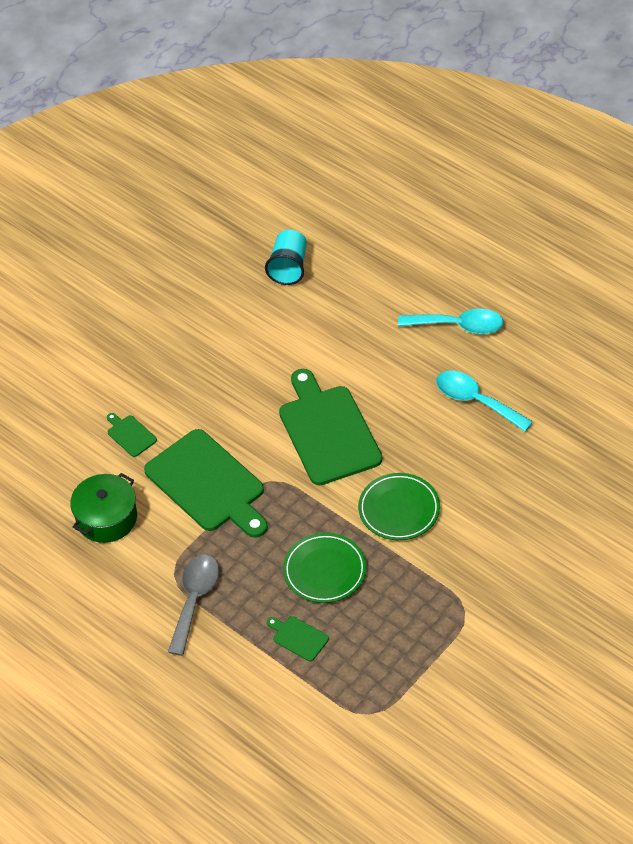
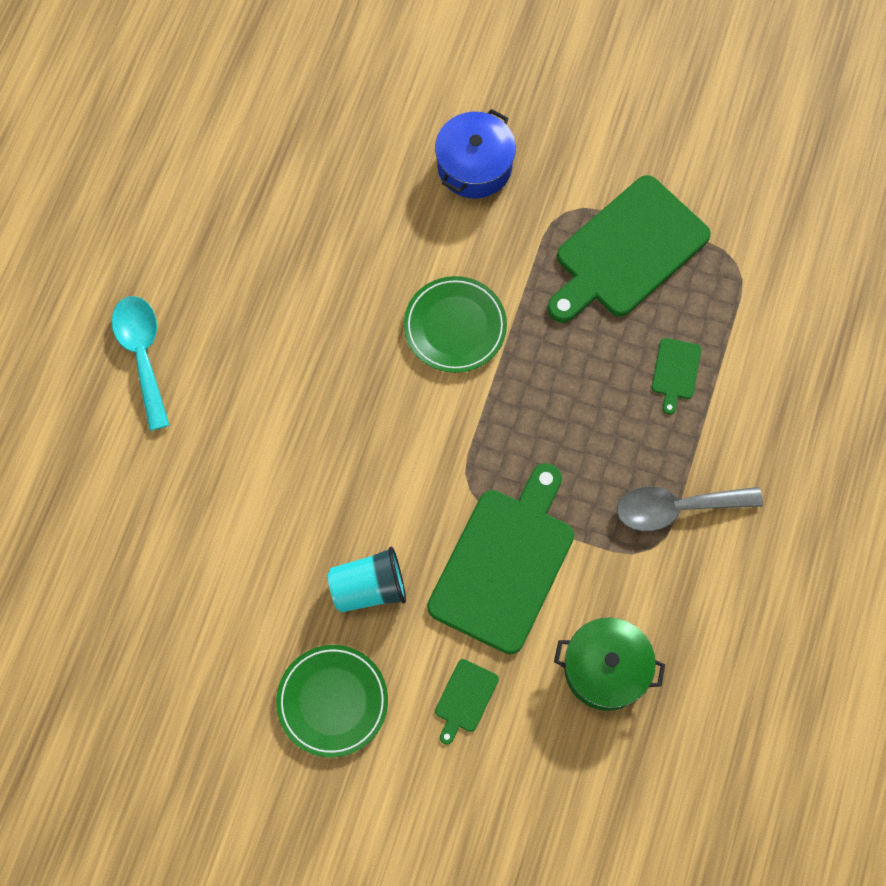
camera: 115 degrees left, 20 degrees up
turquoise cup [265,230,307,285] -> turquoise cup moved to [328,547,406,612]
green cutting board [279,369,382,485] -> green cutting board moved to [547,175,711,323]
green plate [283,533,366,603] -> green plate moved to [276,645,388,757]
turquoise spoon [436,371,533,432] -> none
none -> blue pot [435,109,516,199]

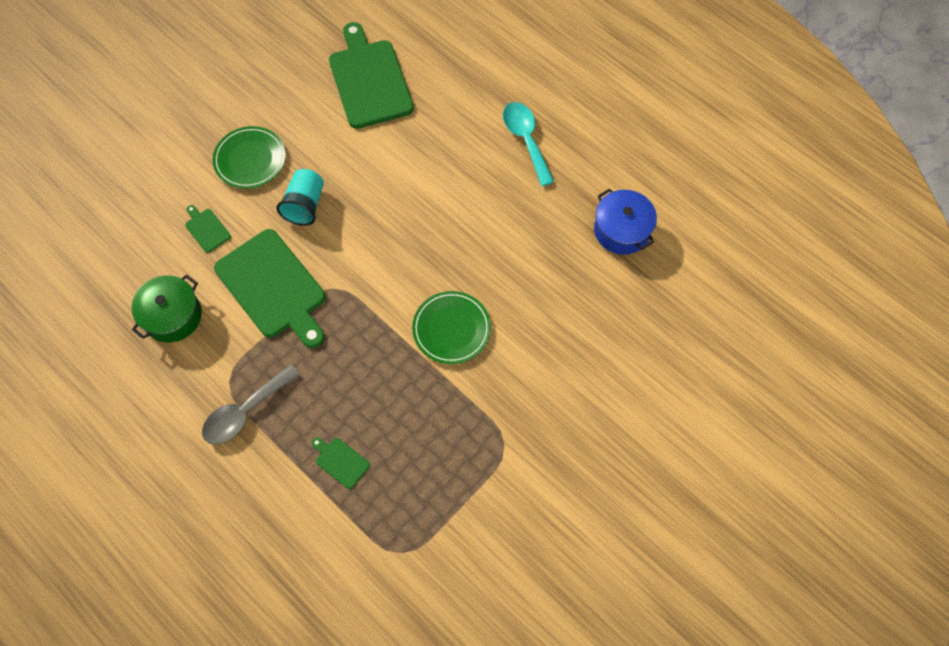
camera: 115 degrees right, 5 degrees down
turquoise spoon [112,296,170,431] -> turquoise spoon turned 120 degrees counterclockwise [503,102,554,186]
blue pot [435,109,516,199] -> blue pot moved to [594,188,657,255]
green cutting board [547,175,711,323] -> green cutting board moved to [329,22,414,129]
grey spoon [617,486,763,531] -> grey spoon turned 150 degrees counterclockwise [202,365,300,445]

